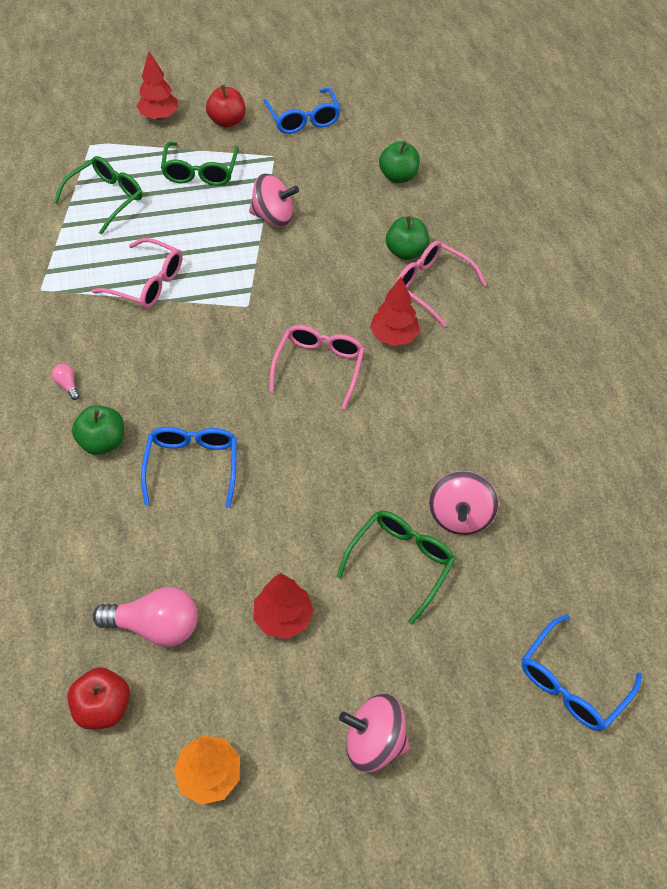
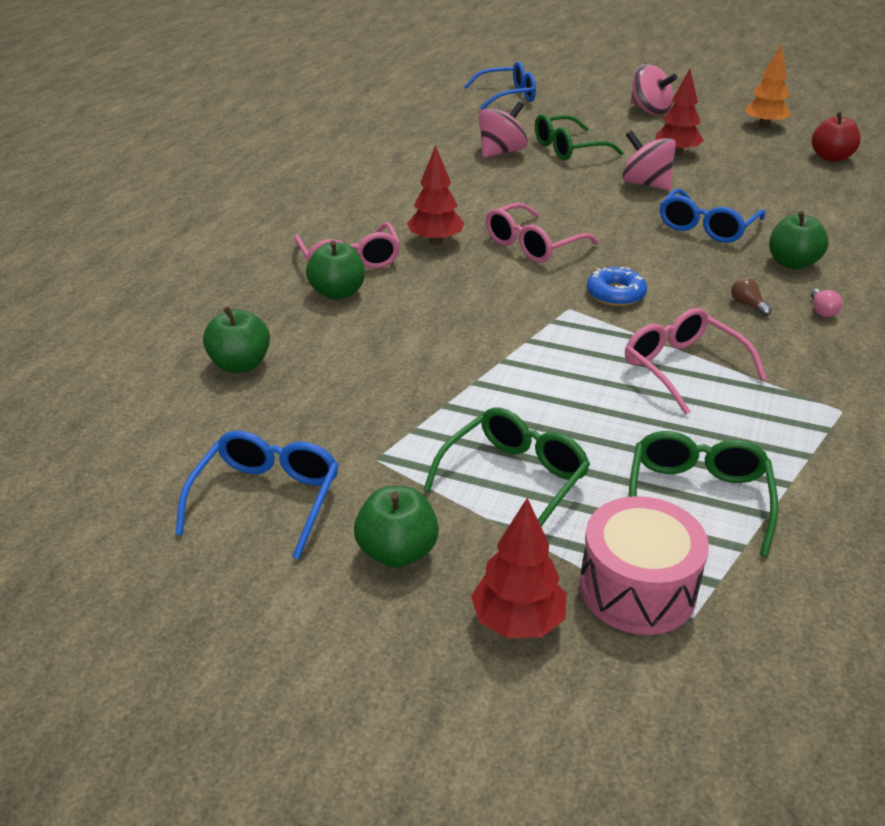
camera: 145 degrees left, 20 degrees down
green glasses [54,156,143,235] -> green glasses turned 120 degrees clockwise [629,431,778,557]
pink light bulb [93,587,198,647] -> none
red apple [206,85,246,128] -> green apple [354,486,439,568]
pink spinning top [249,174,299,227] -> pink spinning top moved to [622,130,676,191]
none -> pink drum [579,496,709,635]
none -> blue donut [587,267,647,306]
none -> brown light bulb [731,277,772,316]

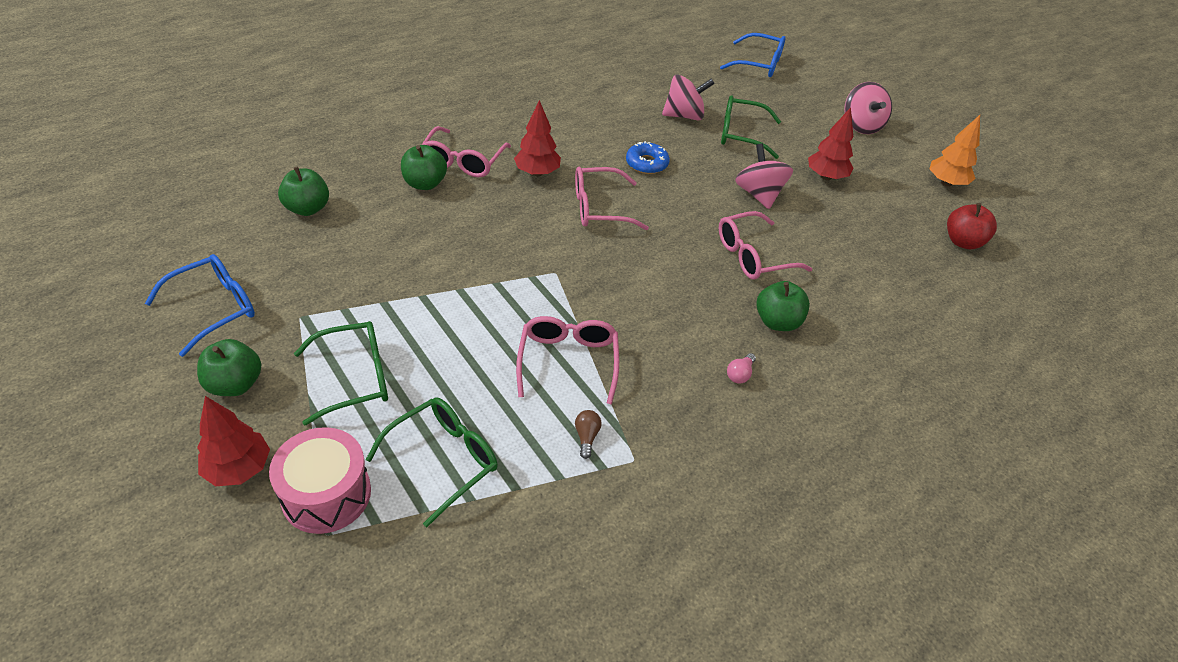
camera: 30 degrees right, 10 degrees up
blue donut [587,267,647,306] -> blue donut moved to [626,141,670,174]
blue glasses [660,188,765,243] -> pink glasses [719,211,812,280]
brown light bulb [731,277,772,316] -> brown light bulb moved to [575,410,602,459]

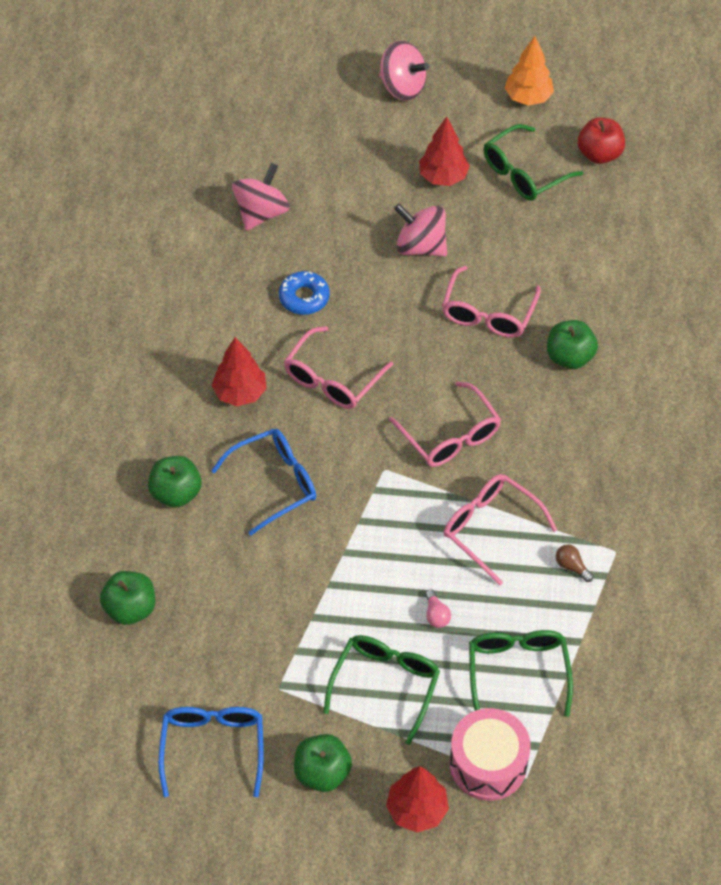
camera: 45 degrees left, 10 degrees up
pink glasses [422,126,511,177] -> pink glasses moved to [389,381,501,467]
blue glasses [720,33,786,77] -> blue glasses moved to [211,429,316,535]
green glasses [721,95,781,159] -> green glasses moved to [483,124,583,201]
pink light bulb [727,353,756,384] -> pink light bulb moved to [425,589,451,628]

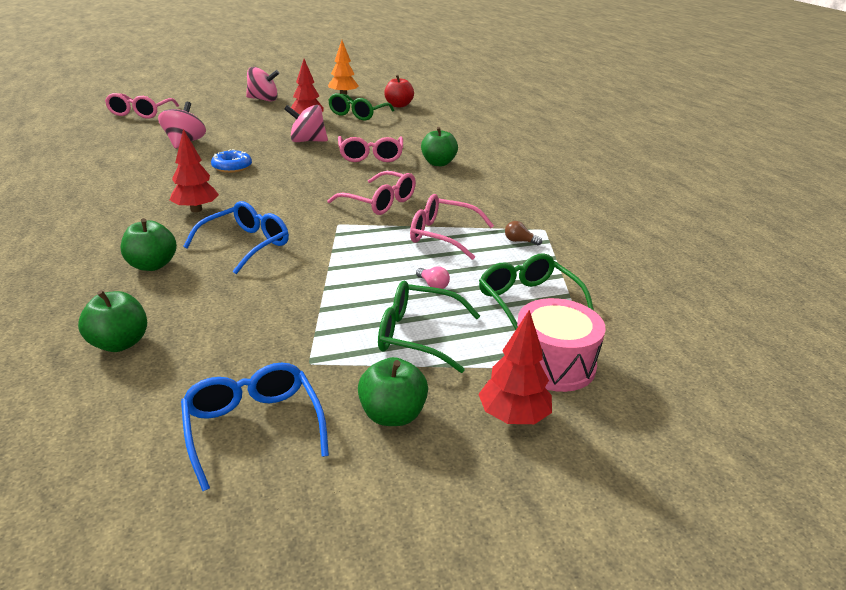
camera: 25 degrees left, 25 degrees down
pink glasses [284,326,393,409] -> pink glasses moved to [105,93,179,119]
green glasses [323,635,440,745] -> green glasses turned 75 degrees counterclockwise [378,281,480,373]

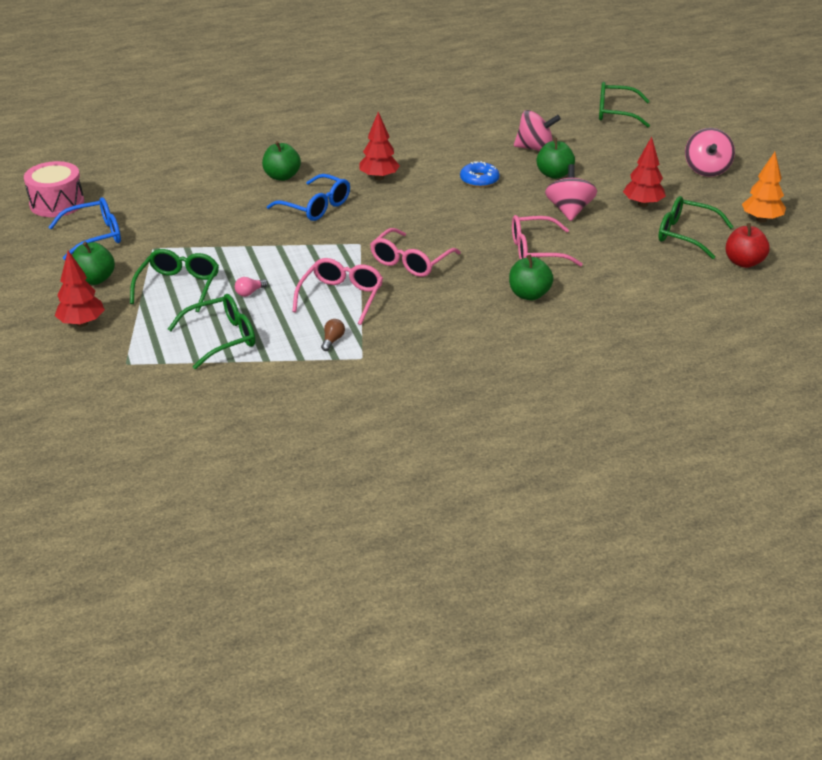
camera: 90 degrees right, 5 degrees up
green apple [78,290,147,352] -> green apple moved to [536,138,575,179]
pink glasses [105,93,179,119] -> green glasses [599,82,650,127]
pink drum [517,298,606,392] -> pink drum moved to [24,161,84,217]

